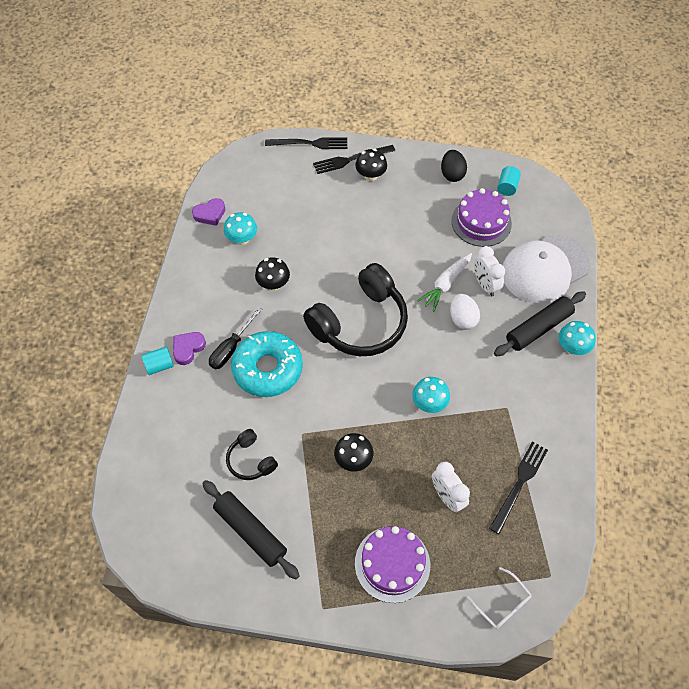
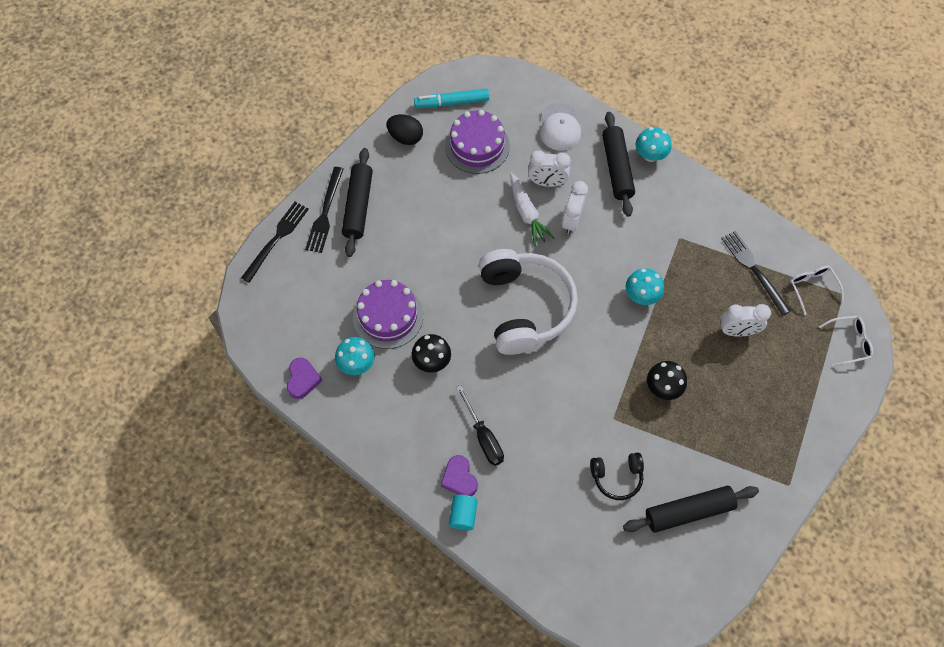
camera: 60 degrees left, 5 degrees up
turquoise donut [231,331,303,397] -> none
black headphones [303,263,408,356] -> white headphones [479,249,578,355]
black mushroom [355,149,387,181] -> black rolling pin [342,148,373,257]
purple cake [355,526,430,603] -> purple cake moved to [353,280,423,349]
white egg [450,294,480,330] -> white clock [562,181,588,234]
turquoise cylinder [497,166,521,196] -> turquoise marker [414,88,489,108]
white cap [503,234,590,304] -> white cap [540,103,581,151], size x0.58
none -> white glasses [790,266,844,315]

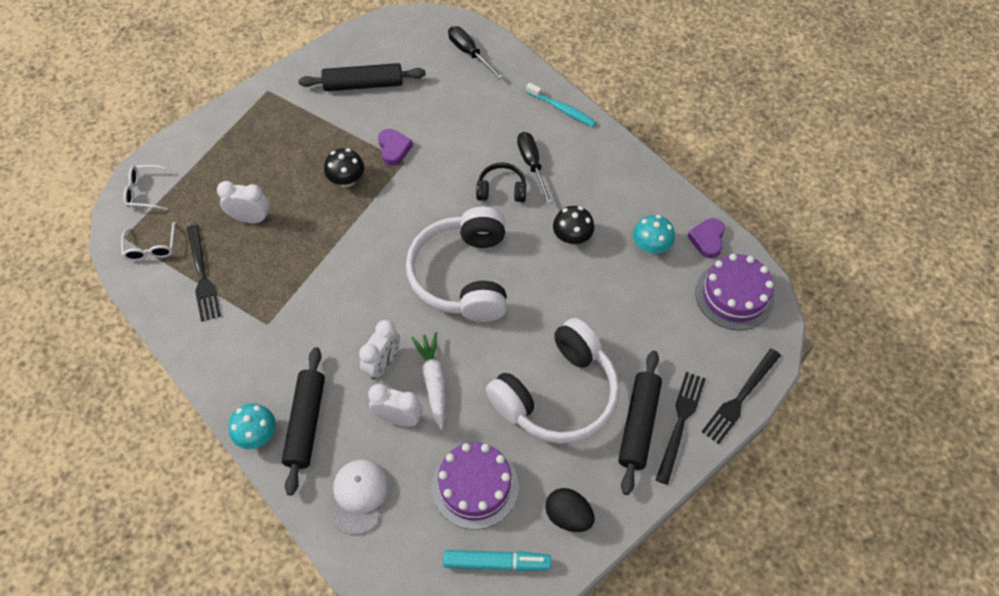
camera: 170 degrees left, 5 degrees down
purple cake [353,280,423,349] -> purple cake moved to [695,254,774,330]
purple heart [441,455,478,496] -> purple heart moved to [378,129,413,166]
turquoise cylinder [449,495,478,530] -> turquoise toothbrush [526,82,596,127]
black headphones [590,452,644,500] -> black headphones moved to [476,162,526,202]
turquoise mushroom [626,268,664,305] -> none
none -> black screwdriver [448,26,503,79]
none -> white headphones [486,318,620,444]

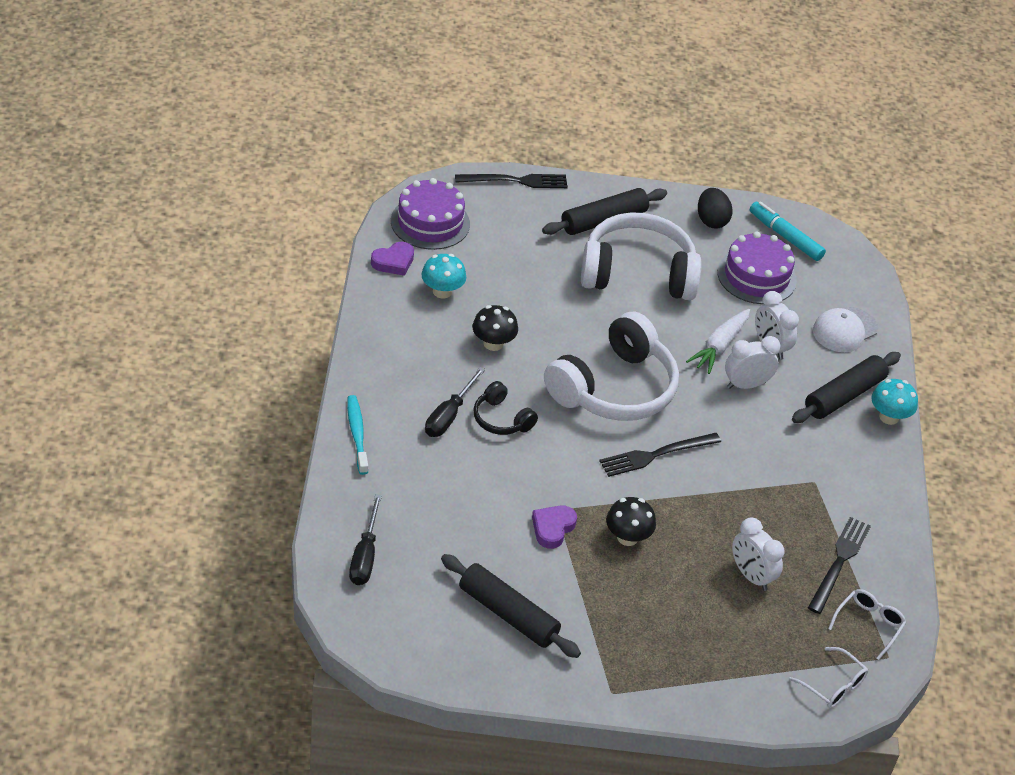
camera: 140 degrees left, 15 degrees down
black fork [656,372,706,485] -> black fork moved to [599,433,721,477]

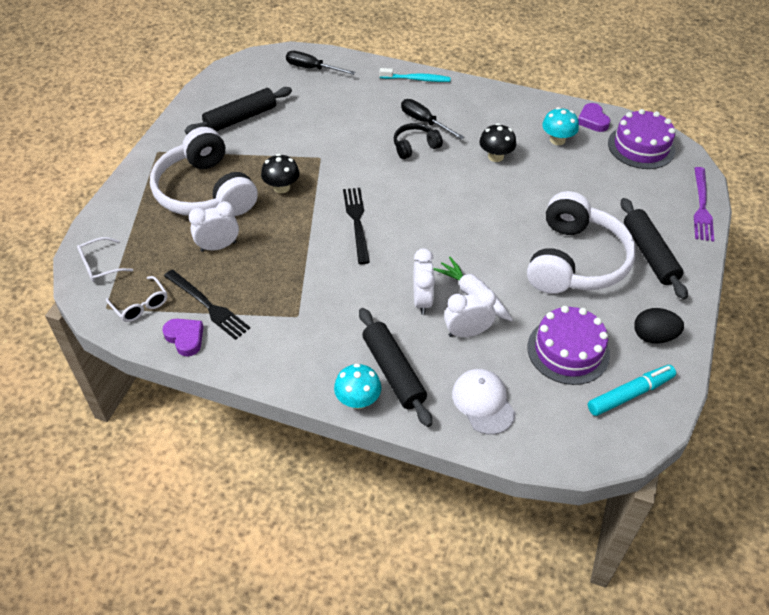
camera: 110 degrees right, 5 degrees up
black fork [455,174,568,188] -> purple fork [694,167,714,242]
purple heart [532,505,577,549] -> purple heart moved to [163,319,203,356]
white headphones [544,312,679,421] -> white headphones moved to [150,127,258,216]

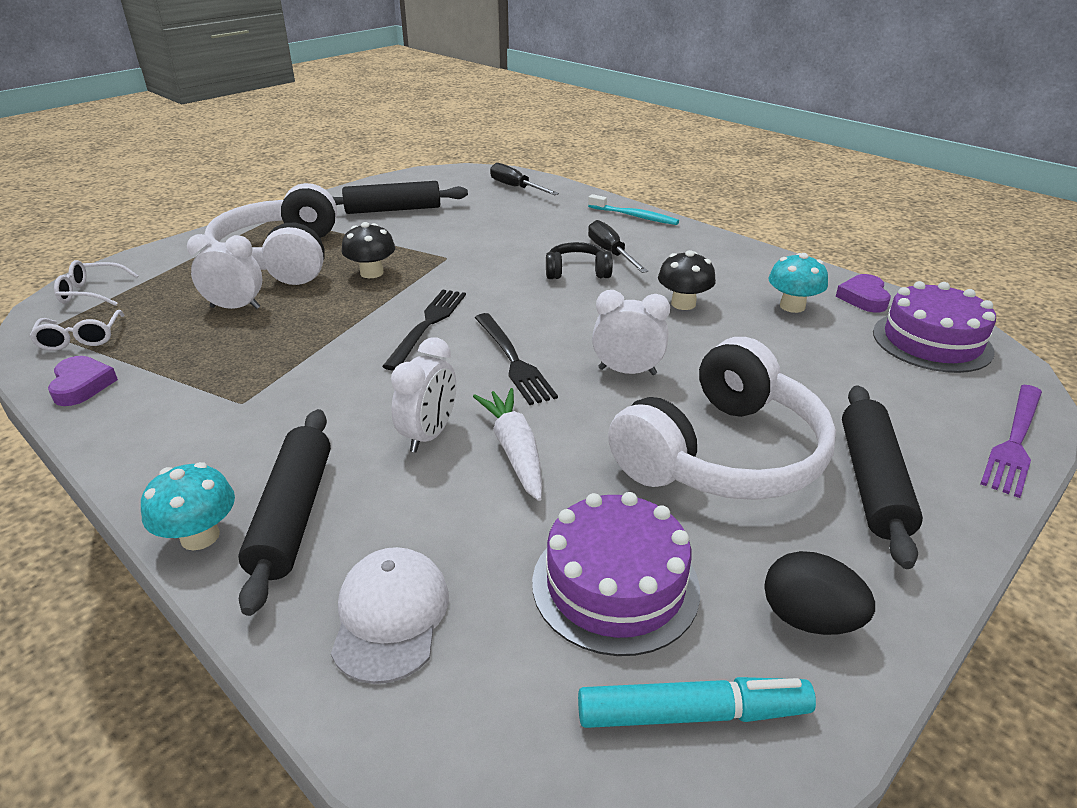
camera: 25 degrees right, 15 degrees down
black fork [164,270,250,340] -> black fork moved to [475,313,558,405]
white clock [444,289,496,337] -> white clock moved to [592,290,670,375]

